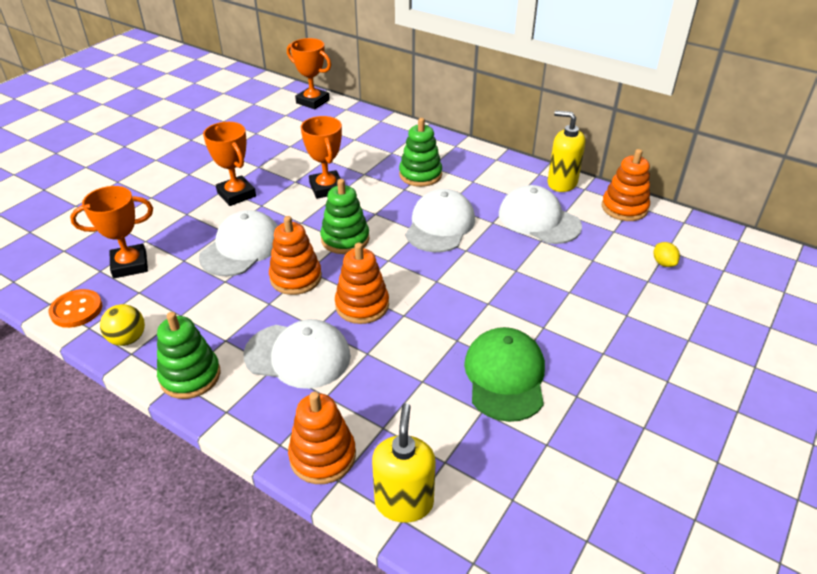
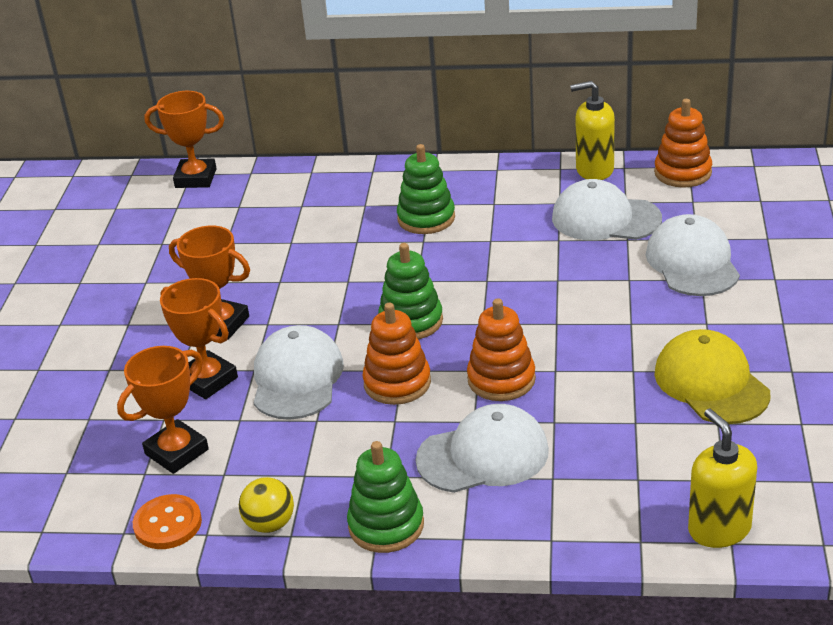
camera: 25 degrees left, 5 degrees down
orange stacking toy [288,392,356,484] -> none
orange trophy [301,116,342,199] -> orange trophy moved to [160,278,238,399]
white cap [405,189,475,252] -> white cap moved to [646,214,740,296]
green cap [464,327,545,422] -> yellow cap [654,329,770,424]
yellow lemon [654,242,680,267] -> none

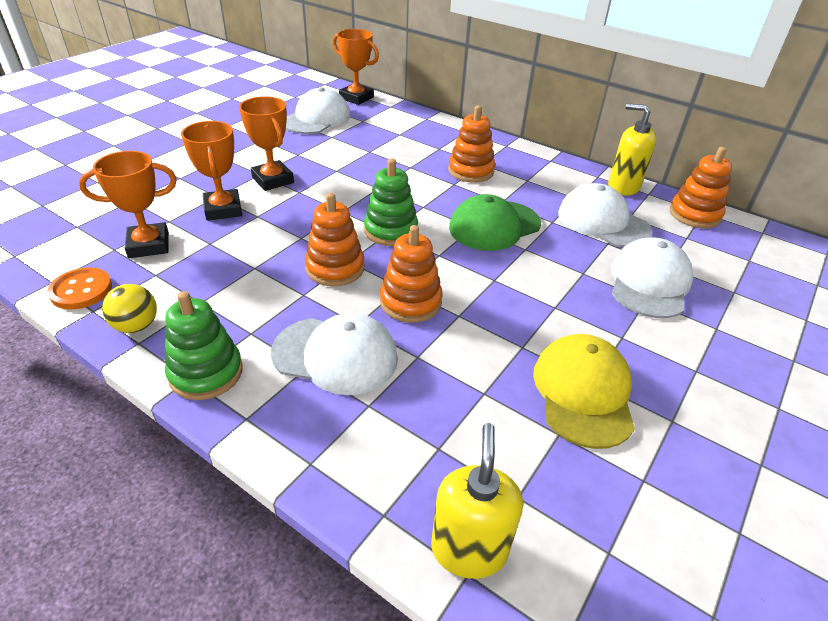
camera: 25 degrees right, 5 degrees up
white cap [254,325,344,420] -> white cap moved to [286,87,350,134]
green stacking toy [397,144,455,234] -> orange stacking toy [448,105,495,182]
none -> green cap [449,194,541,251]

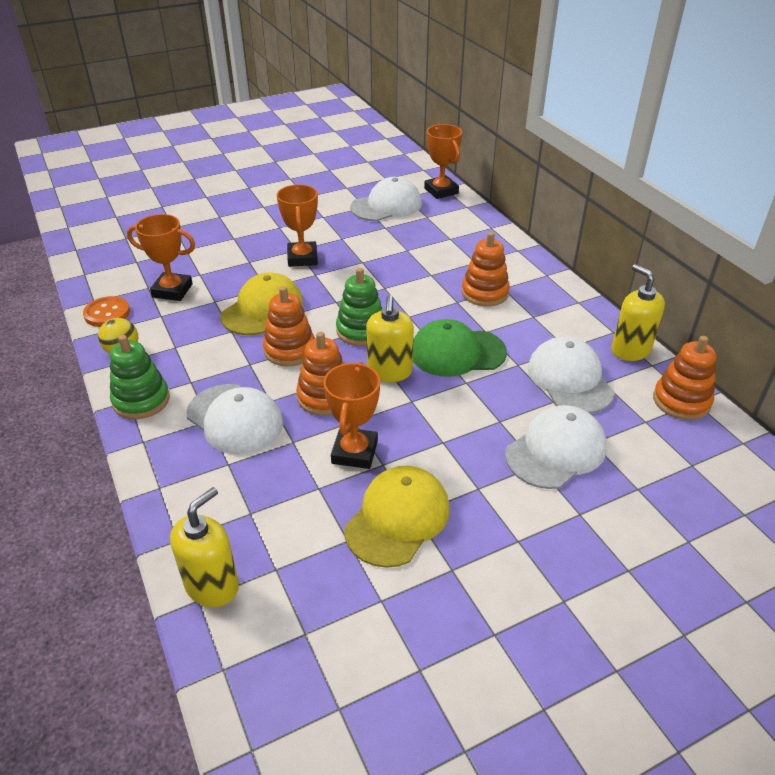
camera: 30 degrees right, 0 degrees up
orange trophy [181,121,242,221] -> orange trophy moved to [323,362,380,469]
none -> yellow cap [220,272,303,335]
none -> yellow soap dispenser [366,295,414,382]

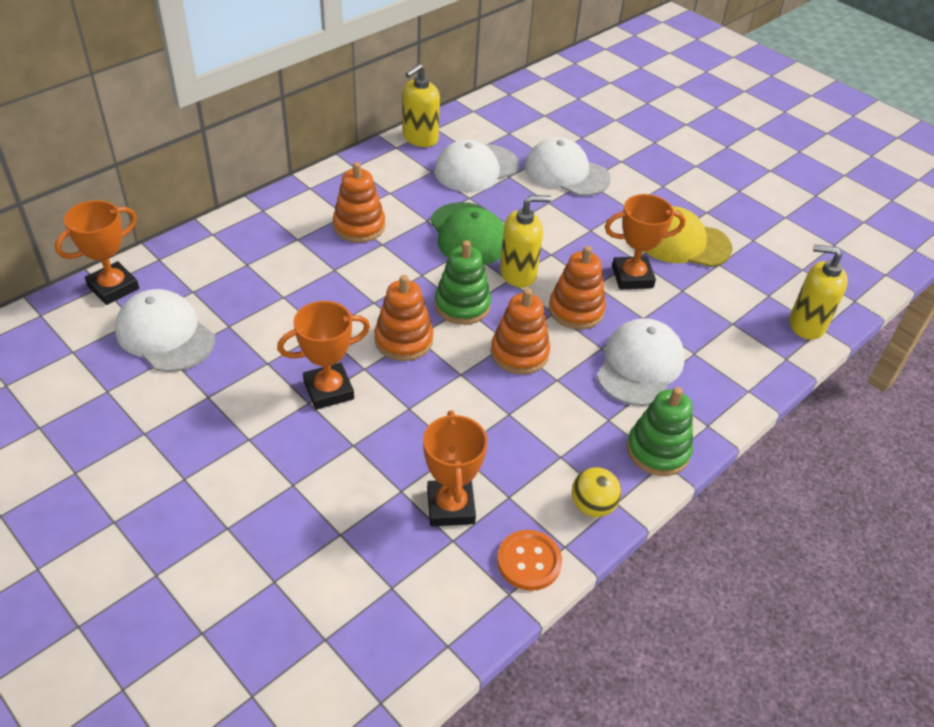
camera: 110 degrees left, 5 degrees up
yellow cap [220,272,303,335] -> none
orange stacking toy [653,336,716,420] -> orange stacking toy moved to [374,275,433,361]

